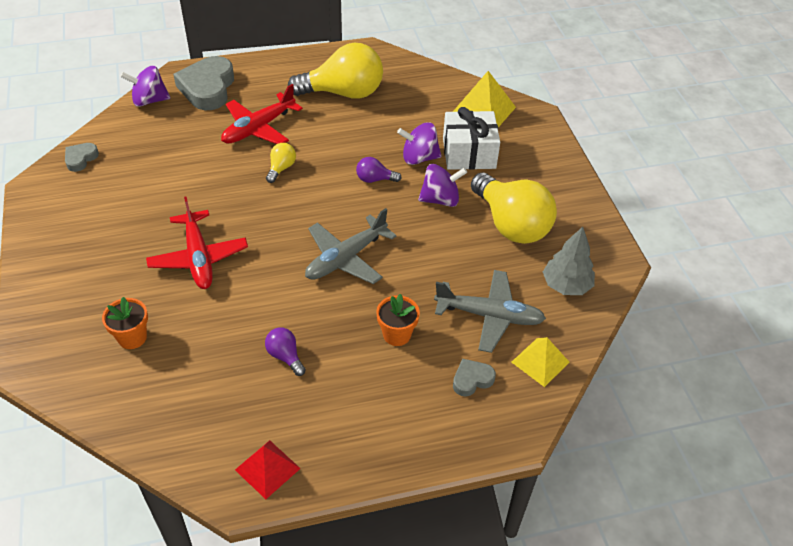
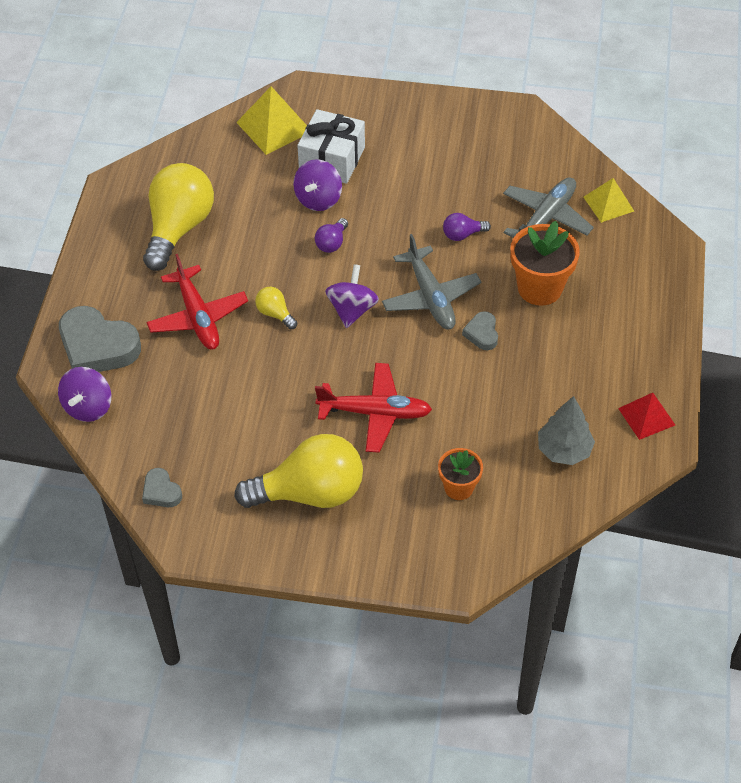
camera: 65 degrees left, 5 degrees up
purple light bulb [265,328,306,376] -> purple light bulb moved to [443,213,491,241]
orange flower pot [376,294,420,346] -> orange flower pot [510,221,580,306], size x1.66
purple spinning top [418,164,467,207] -> purple spinning top moved to [325,264,379,328]
grey heart [453,358,496,397] -> grey heart moved to [462,311,498,350]
yellow light bulb [471,173,557,244] -> yellow light bulb moved to [234,434,363,508]
grey tree [543,227,595,295] -> grey tree moved to [538,396,595,465]

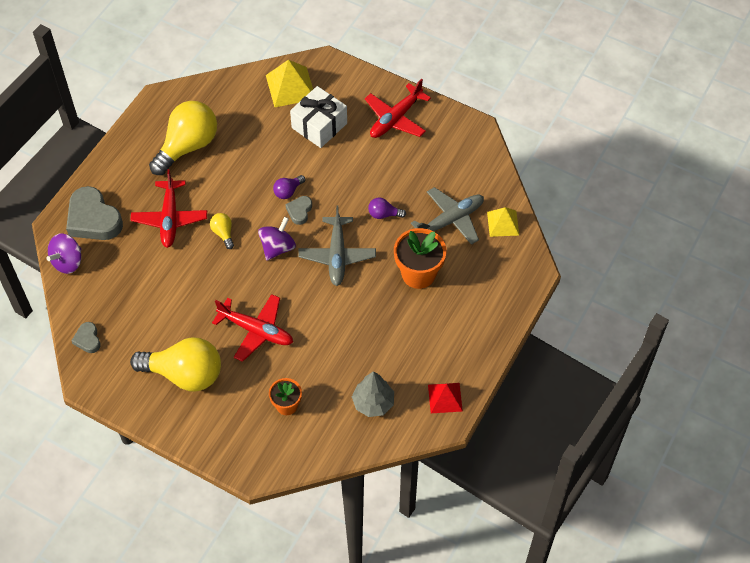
camera: 20 degrees right, 5 degrees up
purple spinning top [293,159,342,211] -> none
grey heart [462,311,498,350] -> grey heart moved to [285,196,312,225]
none -> red plane [365,79,431,138]

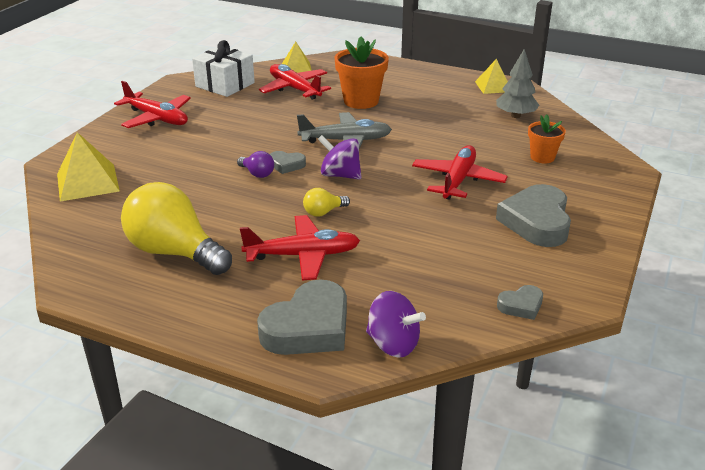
camera: 95 degrees left, 25 degrees down
yellow light bulb [130,337,221,391] -> grey heart [496,184,571,247]
white gift [290,86,347,148] -> white gift moved to [192,40,255,97]
purple light bulb [368,197,406,219] -> none
grey plane [411,187,484,245] -> red plane [259,64,331,100]
red pyramid [428,383,463,413] -> yellow pyramid [475,58,508,94]

